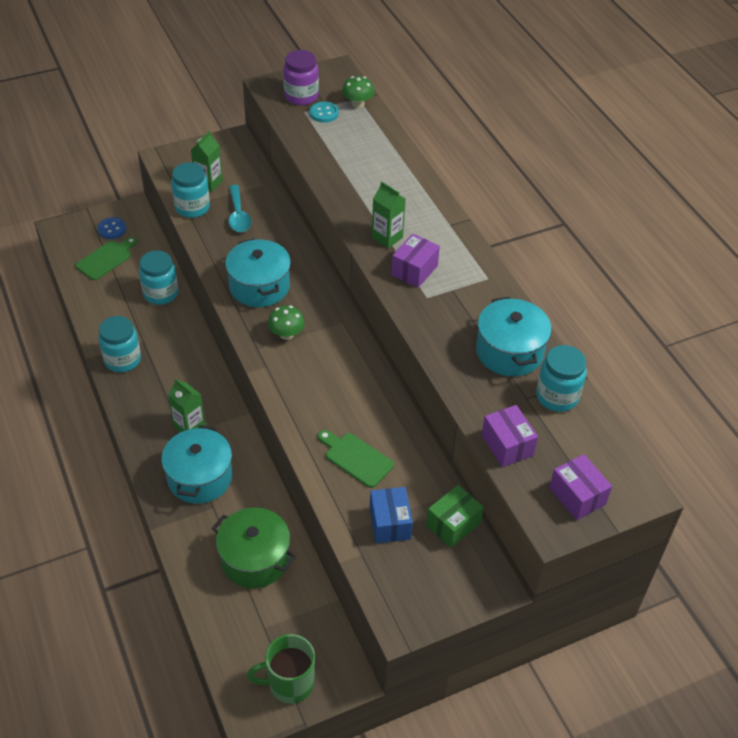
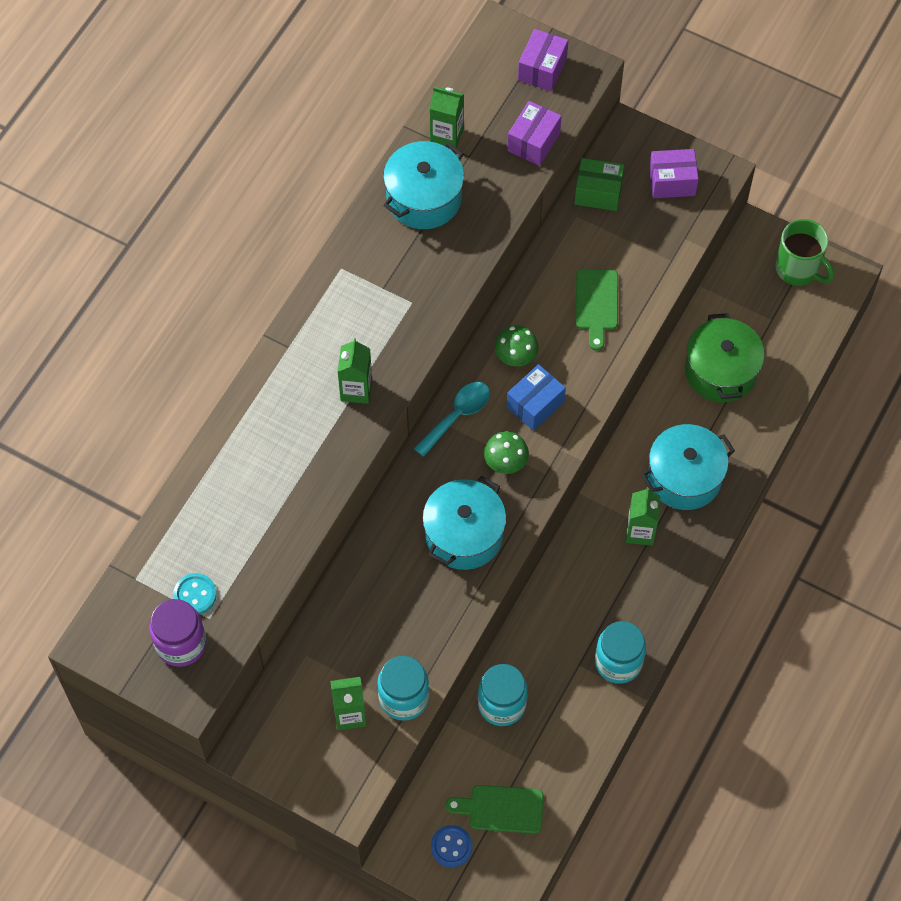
camera: 125 degrees left, 15 degrees up
turquoise spoon [229,185,251,232] -> turquoise spoon moved to [414,382,490,457]
green mushroom [342,76,374,108] -> green mushroom moved to [495,325,539,367]
blue box [369,487,413,543] -> blue box moved to [507,364,566,431]
purple box [391,234,440,288] -> purple box moved to [649,149,699,198]
turquoise jar [536,345,587,412] -> green carton [429,87,464,148]

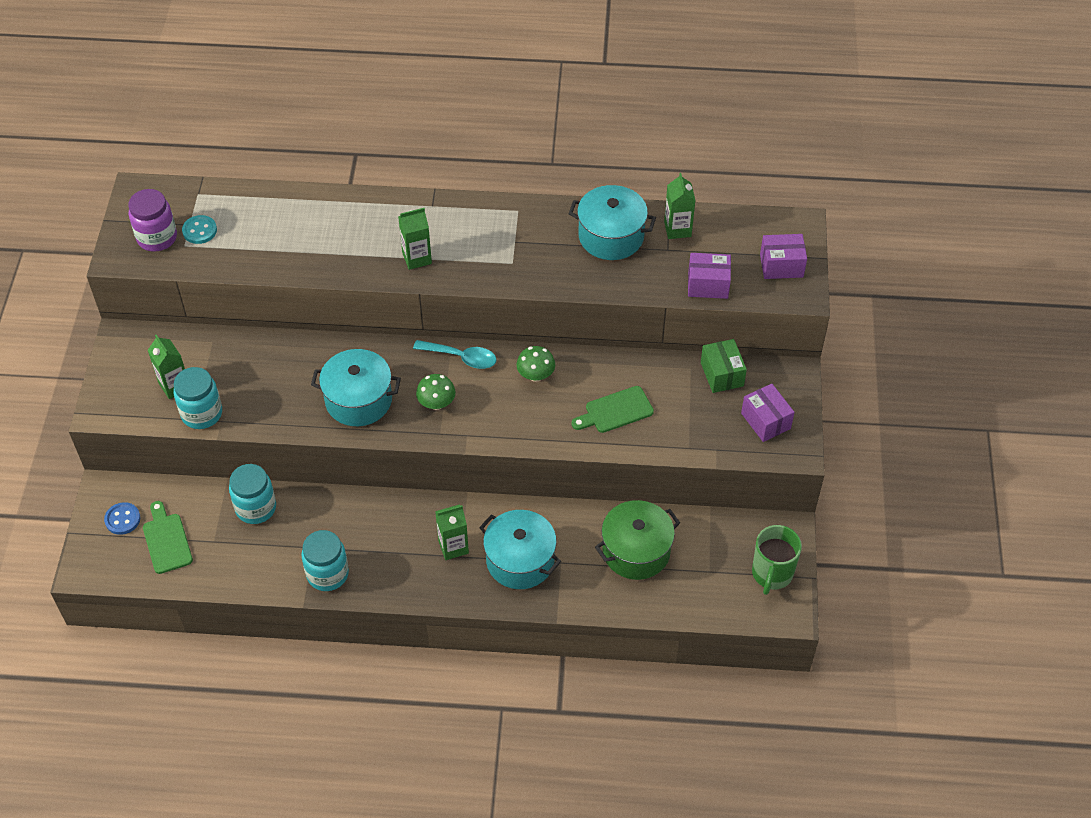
camera: 65 degrees right, 10 degrees down
blue box [507,364,566,431] -> none

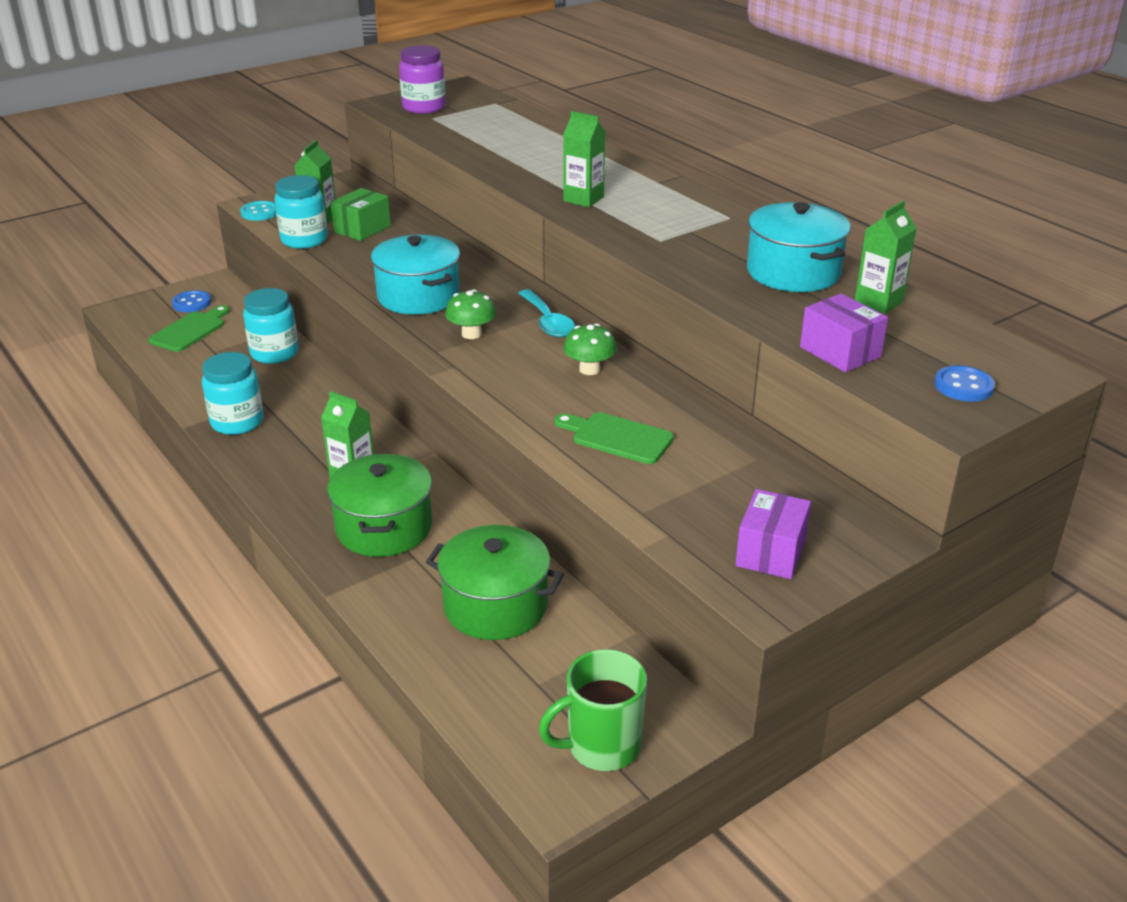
camera: 50 degrees right, 20 degrees down
turquoise button [182,215,217,244] -> turquoise button moved to [240,201,276,221]
turquoise pot [479,510,561,589] -> green pot [327,454,432,557]
green box [701,339,747,393] -> green box moved to [330,188,391,241]
purple box [760,234,807,279] -> blue button [934,365,995,402]

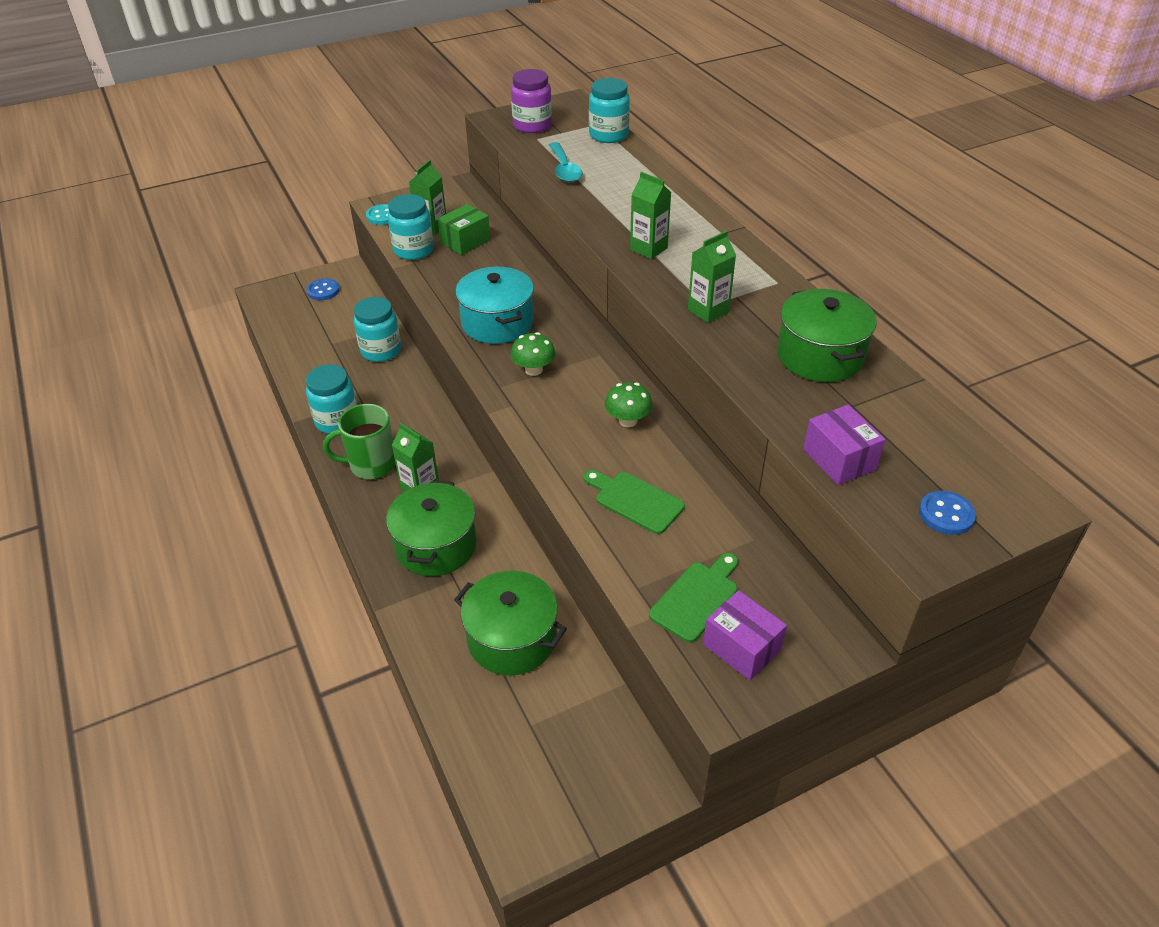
camera: 10 degrees right, 10 degrees up
green cutting board [148,305,229,352] -> green cutting board moved to [649,553,738,643]
turquoise spoon [518,289,575,338] -> turquoise spoon moved to [549,142,582,182]
green mug [539,649,647,771] -> green mug moved to [323,404,396,479]
purple box [735,489,811,579] -> purple box turned 75 degrees counterclockwise [703,590,787,680]
turquoise pot [747,202,851,292] -> green pot [777,289,876,382]
green carton [855,201,917,314] -> green carton moved to [688,231,736,323]
none -> turquoise jar [589,78,630,143]

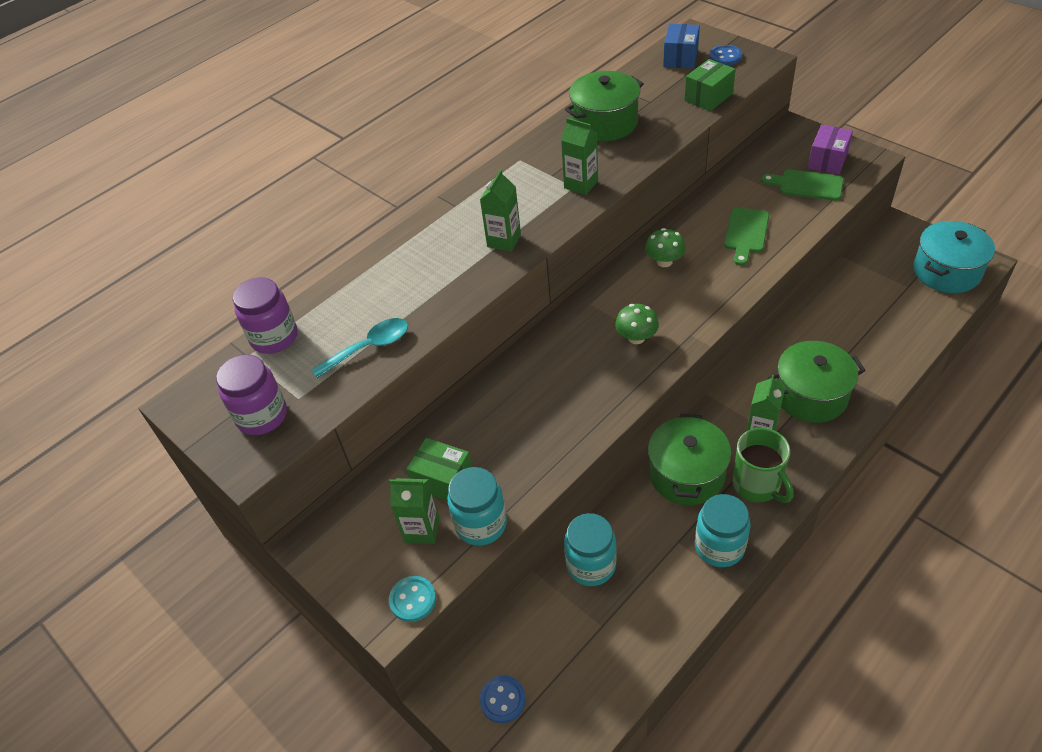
camera: 105 degrees left, 5 degrees up
green pot [454,571,567,675] -> green pot moved to [648,414,731,505]
turquoise pot [455,267,534,344] -> turquoise pot moved to [913,221,995,293]
turquoise jar [589,78,630,143] -> purple jar [233,277,297,354]
purple box [803,405,885,485] -> green box [684,59,736,111]
none -> blue box [663,24,700,69]

